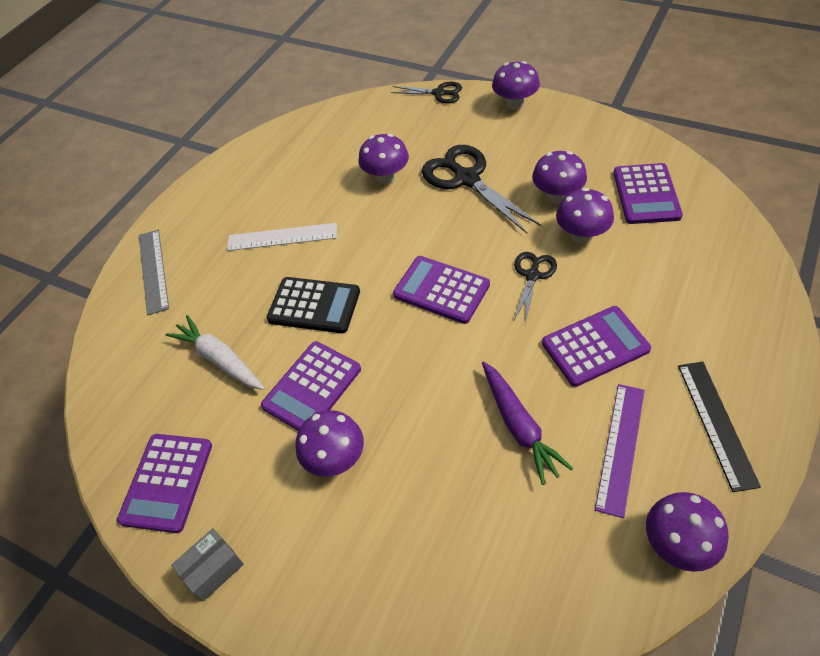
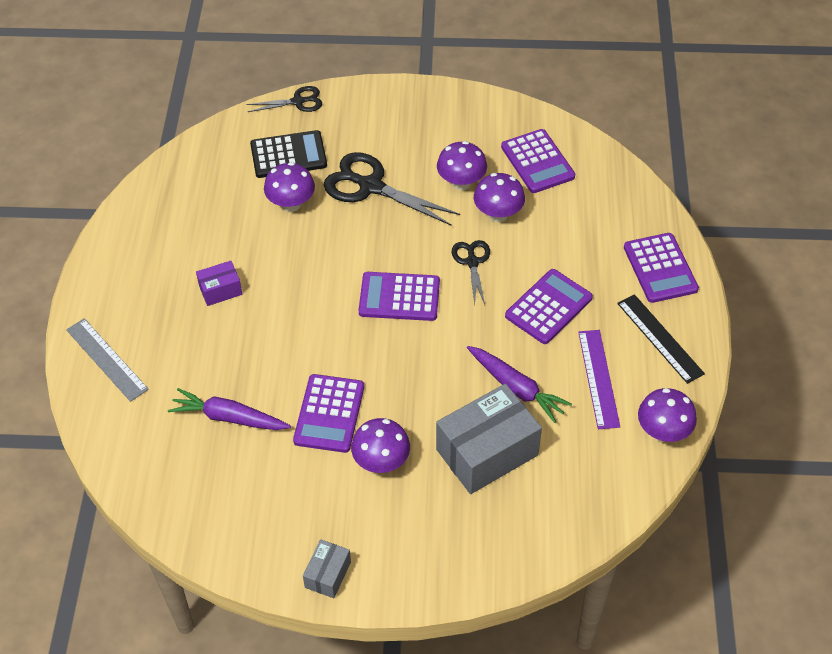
camera: 30 degrees left, 0 degrees up
purple calculator [117,434,212,533] -> purple calculator moved to [624,233,699,303]
white carrot [165,315,264,390] -> purple carrot [168,388,291,430]
white ruler [227,223,337,251] -> purple box [196,261,242,306]
black calculator [267,277,360,333] -> black calculator moved to [250,130,327,178]
purple mushroom [492,61,540,110] -> none
none -> grey box [436,384,542,494]

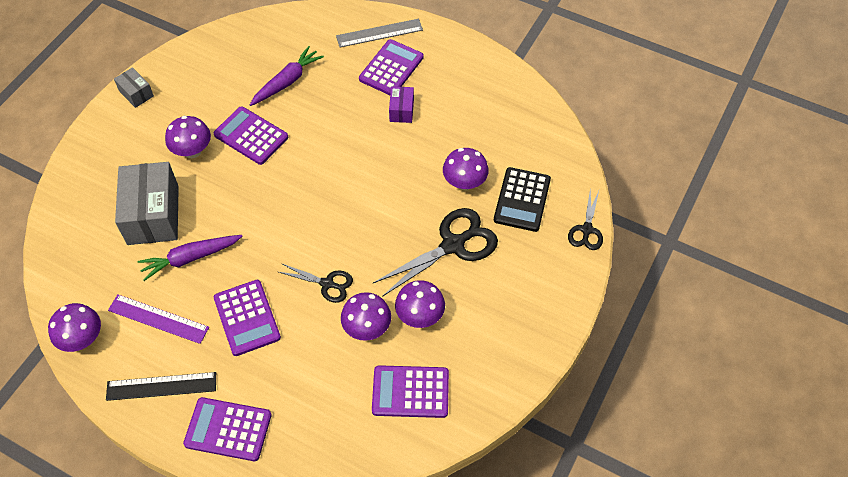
camera: 115 degrees right, 5 degrees up
purple calculator [359,272,440,321] -> purple calculator moved to [359,39,424,95]

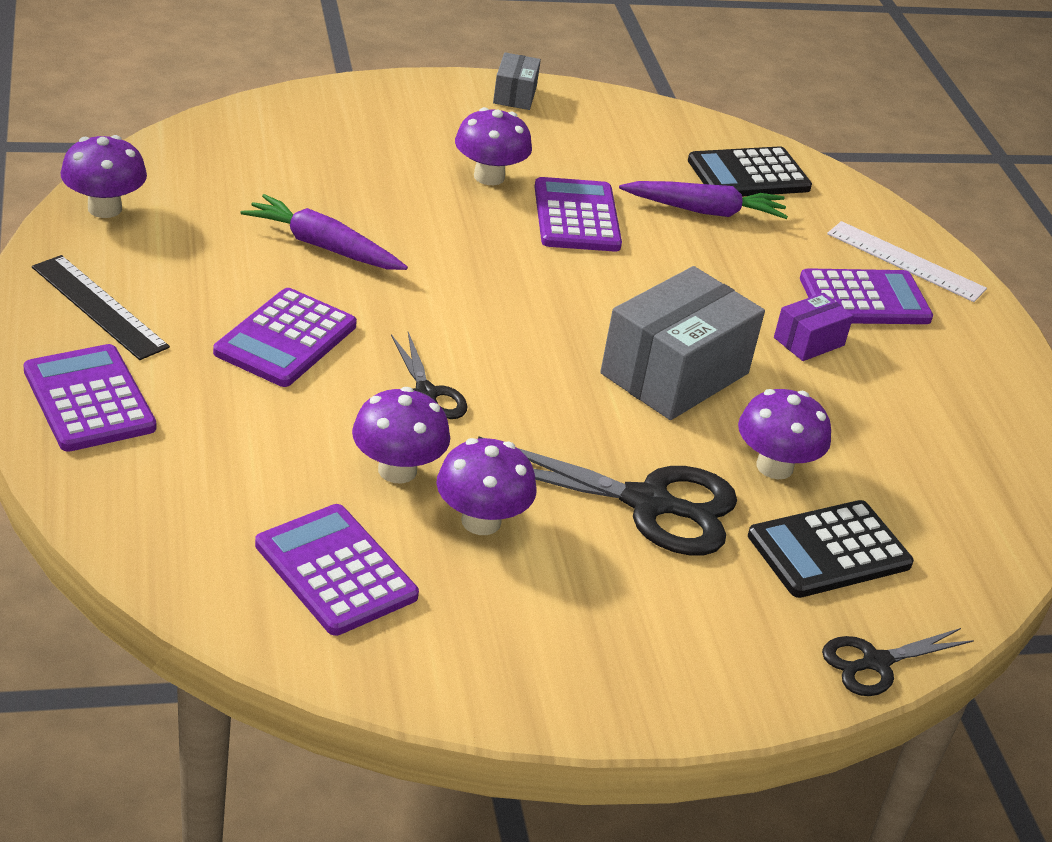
camera: 45 degrees right, 20 degrees down
purple ruler [108,294,209,344] -> none
grey box [115,162,179,245] -> grey box moved to [600,266,765,420]
grey ruler [336,19,423,47] -> white ruler [827,221,987,302]
none -> black calculator [688,146,812,197]

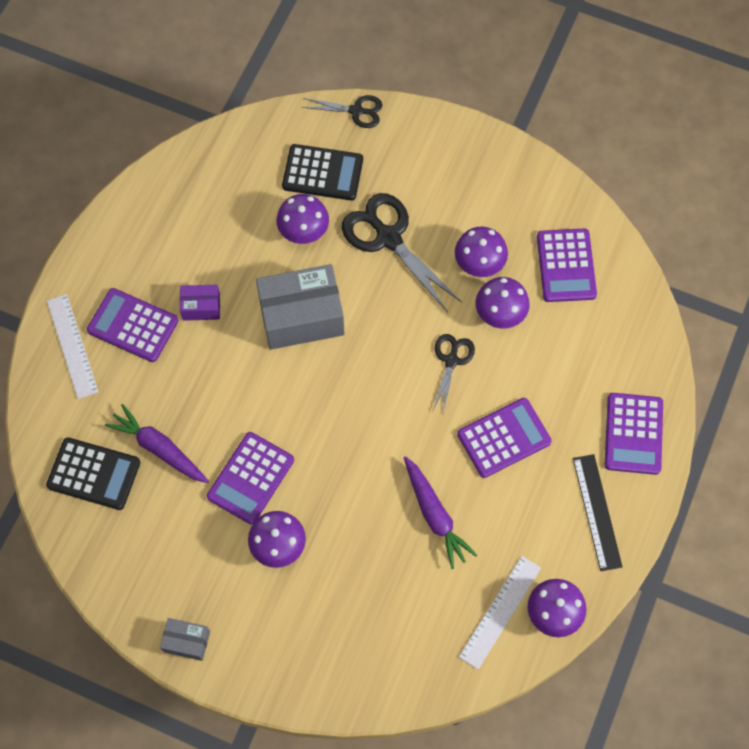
camera: 140 degrees left, 30 degrees up
grey box [493,52,541,110] -> grey box turned 60 degrees clockwise [160,618,210,661]
none -> white ruler [459,556,541,670]

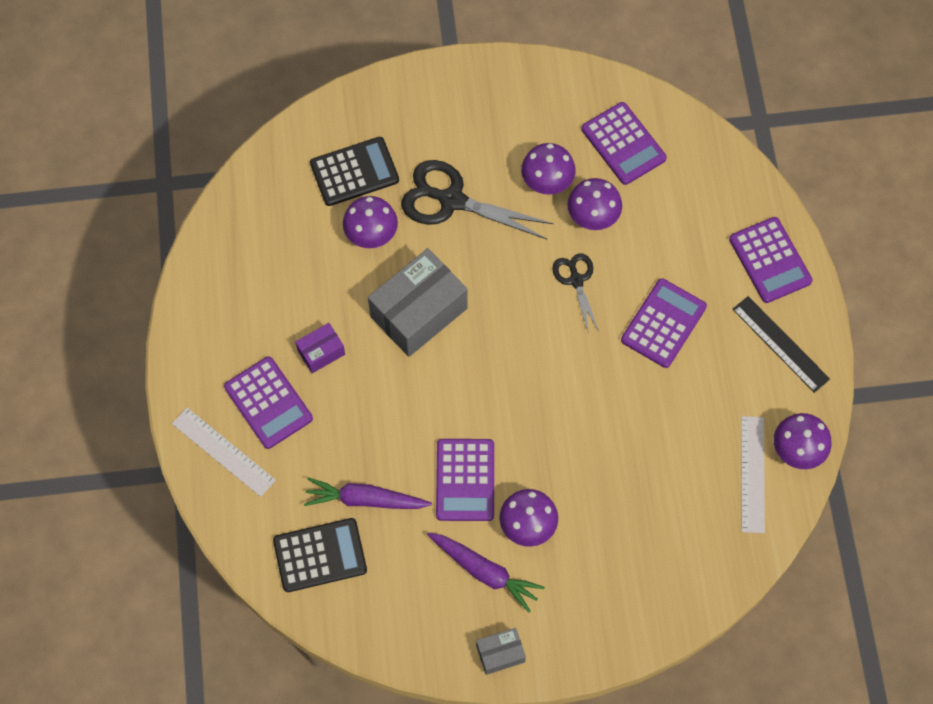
camera: 30 degrees left, 0 degrees up
purple calculator [87,288,179,362] -> purple calculator turned 120 degrees counterclockwise [224,356,313,449]
black scissors [302,95,382,128] -> none
purple carrot [404,456,477,569] -> purple carrot moved to [427,533,545,612]

